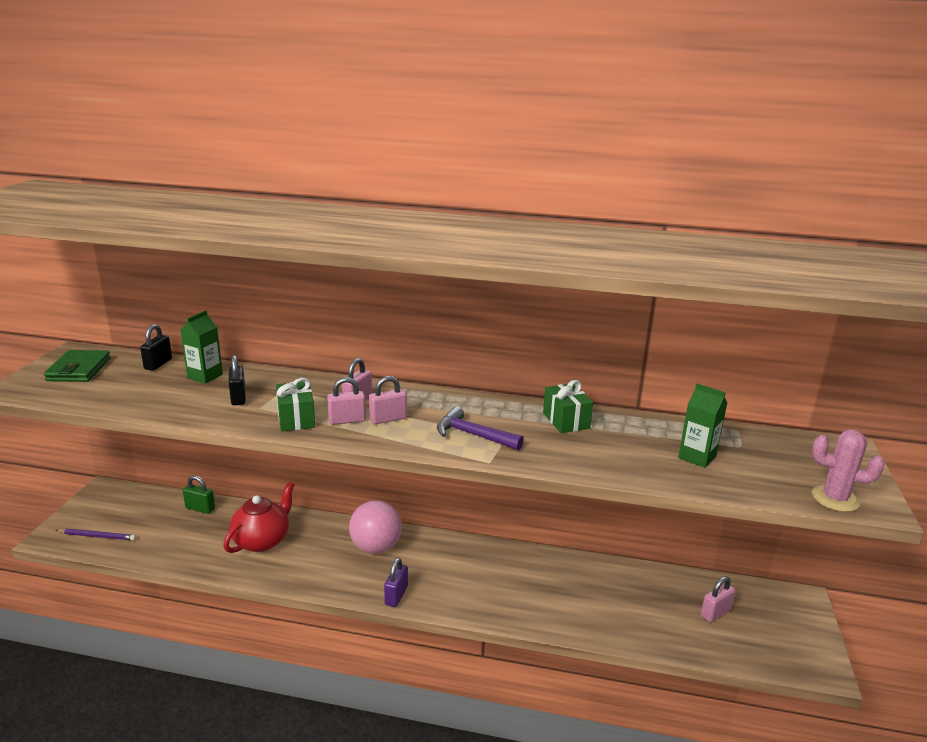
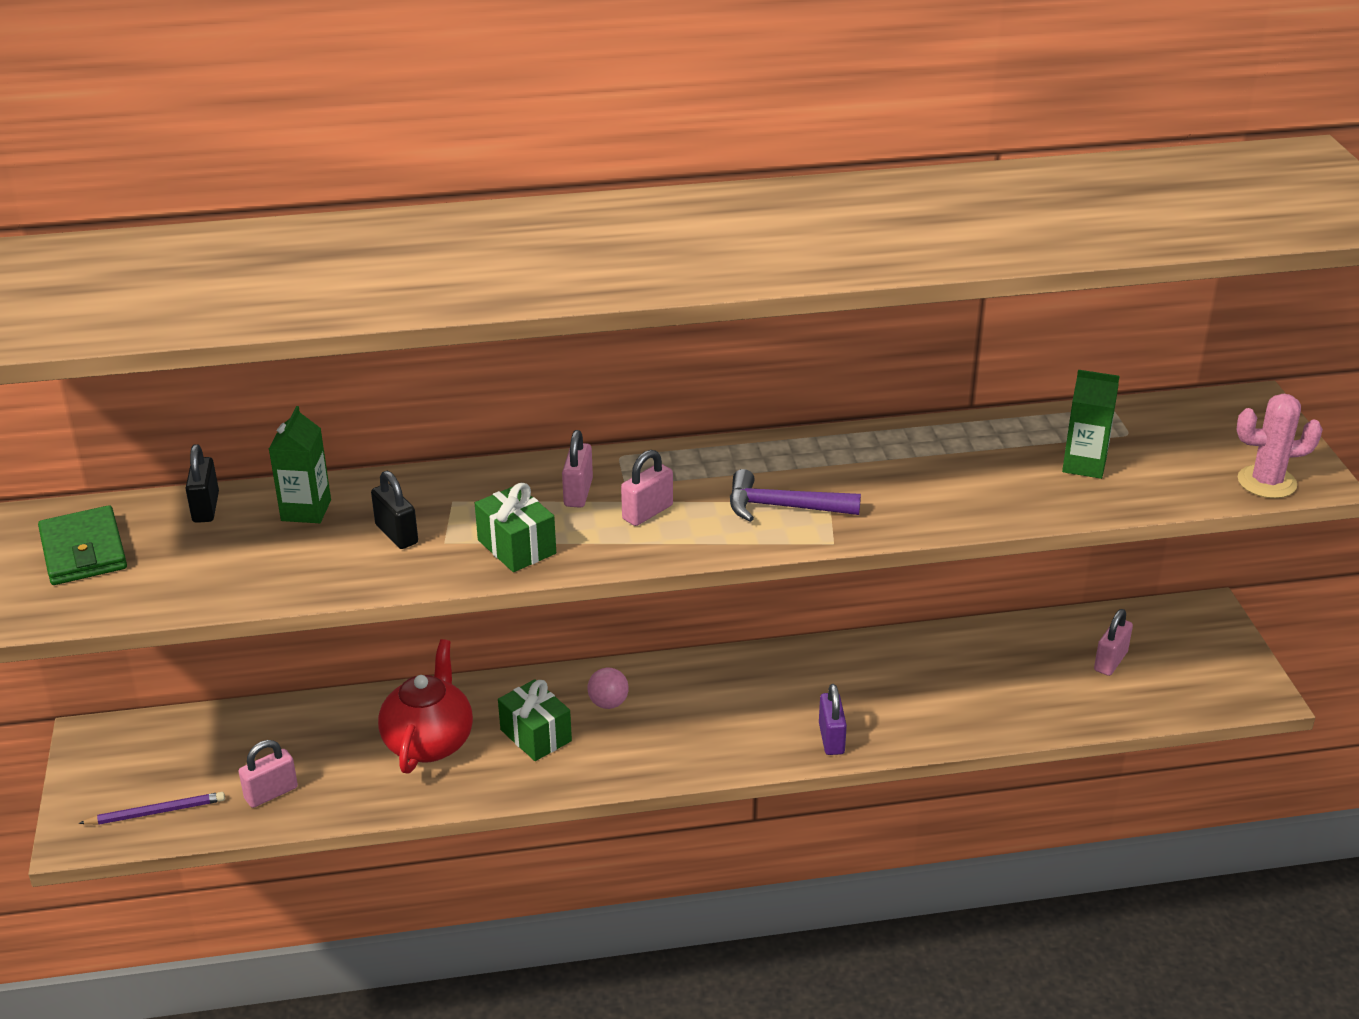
camera: 20 degrees left, 10 degrees up
green padlock [183,475,215,514] -> none
pink padlock [327,377,366,425] -> pink padlock moved to [239,740,298,808]
pink ball [349,500,402,554] -> pink ball [587,668,629,709], size x0.50
purple padlock [384,558,408,607] -> purple padlock moved to [819,684,847,755]
green gift [543,380,593,433] -> green gift moved to [498,679,572,761]

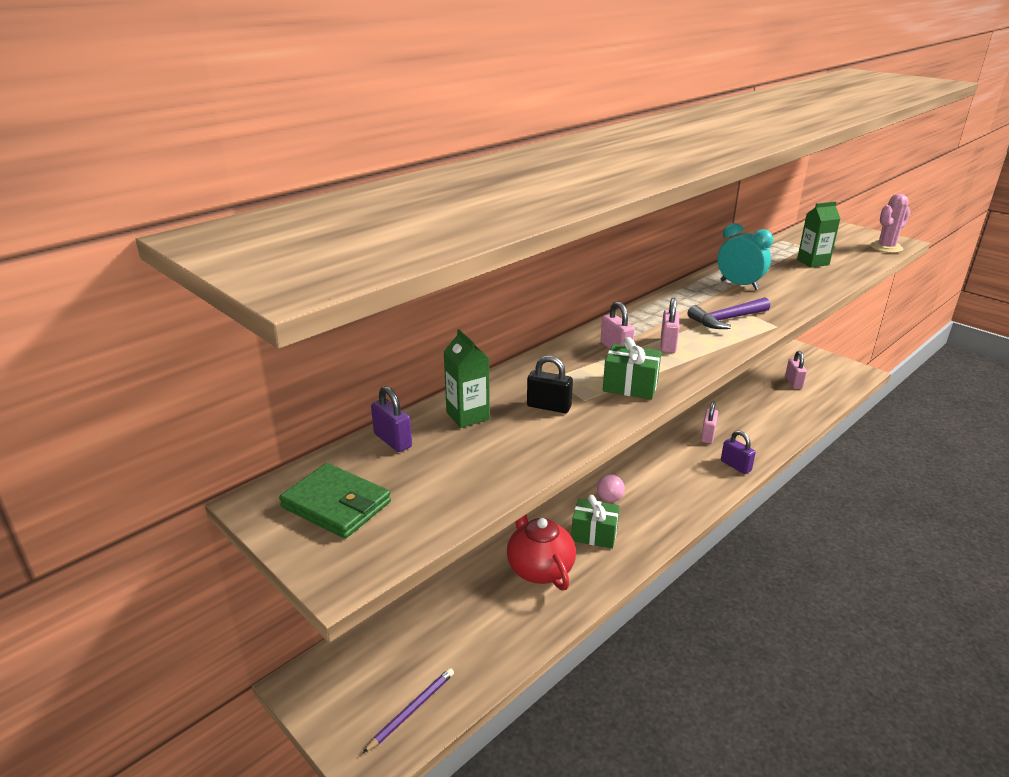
camera: 35 degrees left, 5 degrees down
black padlock [186,444,219,523] -> purple padlock [371,386,412,452]
pink padlock [239,740,298,808] -> pink padlock moved to [701,401,718,444]
none -> turquoise clock [718,223,773,290]

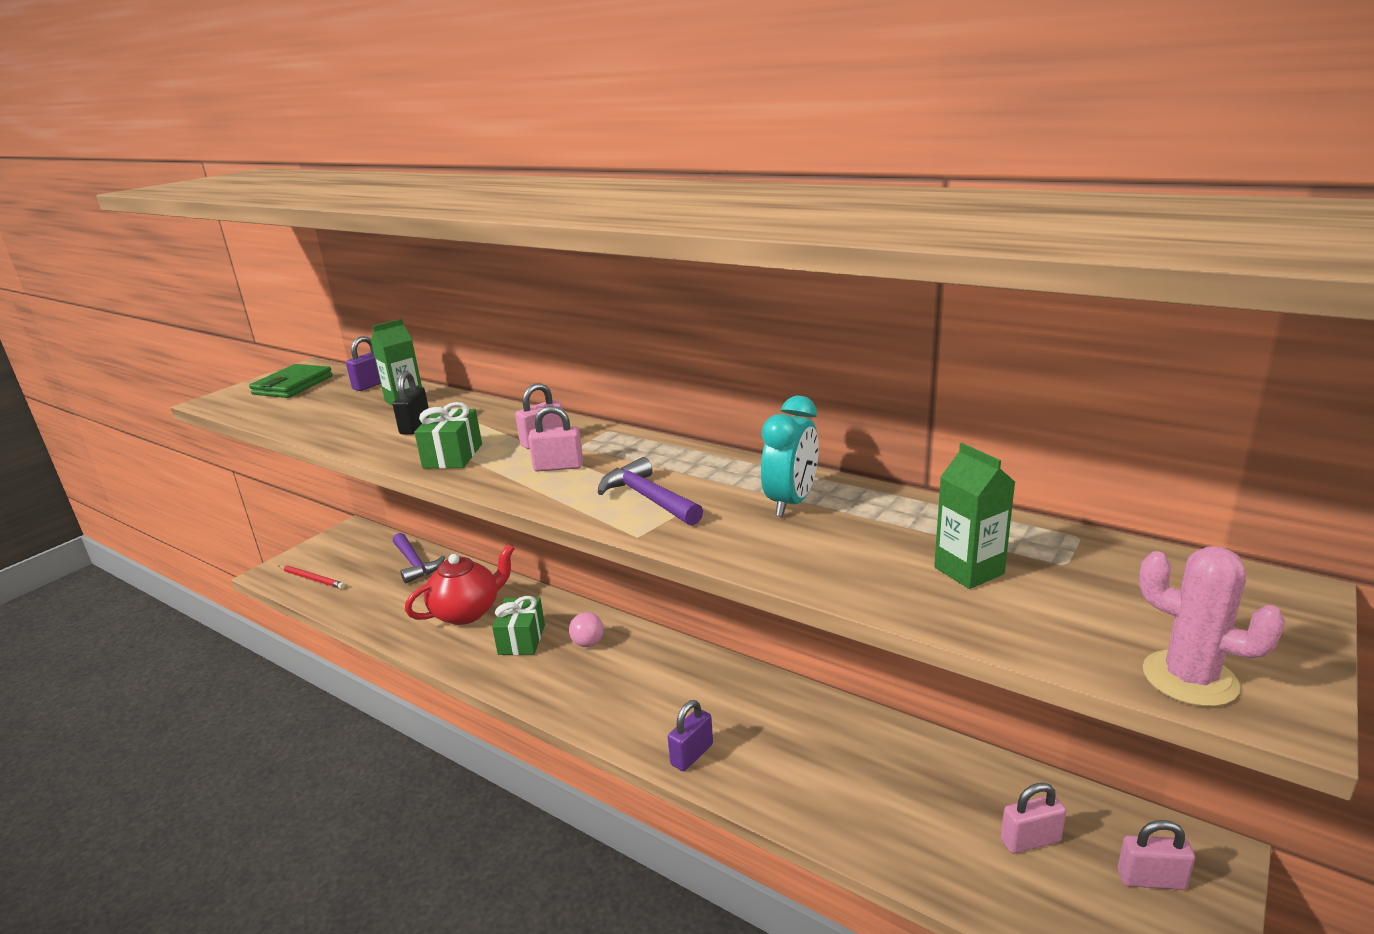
camera: 80 degrees right, 5 degrees down
purple pencil [363,668,454,753] -> red pencil [278,565,345,589]
pink padlock [701,401,718,444] -> pink padlock moved to [1118,820,1195,890]
none -> purple hammer [393,533,445,584]

